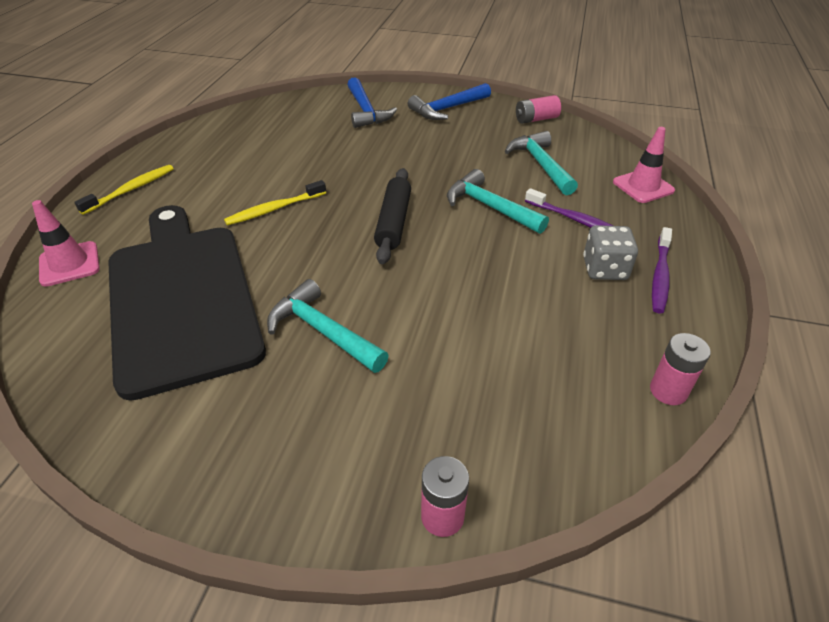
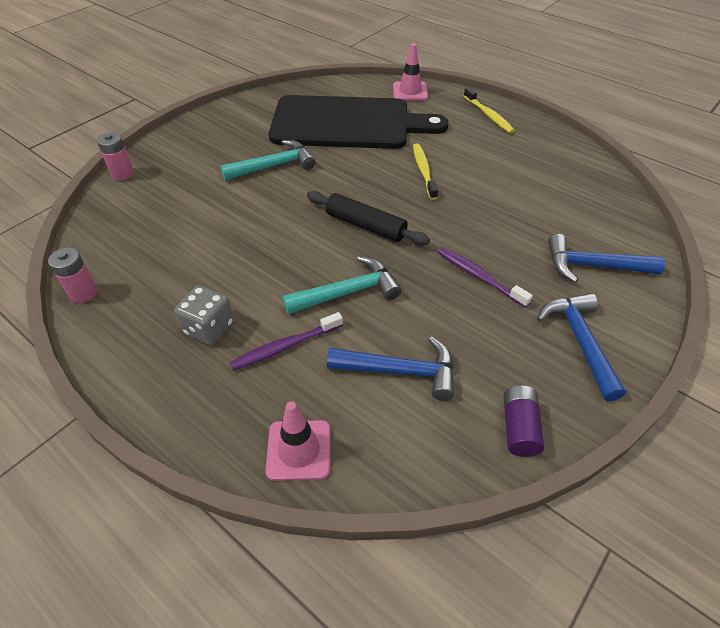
camera: 115 degrees right, 5 degrees up
turquoise hammer [505,131,578,195] -> blue hammer [327,336,454,401]
pink battery [516,95,561,124] -> purple battery [504,386,544,457]
purple toothbrush [652,227,672,313] -> purple toothbrush moved to [438,247,533,308]

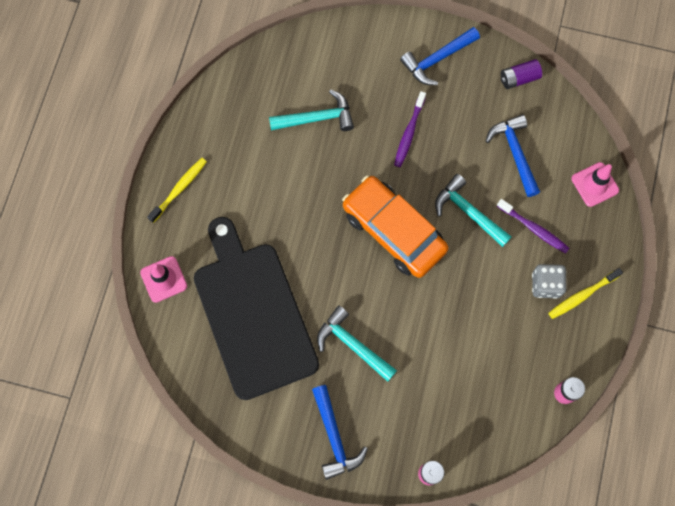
camera: 115 degrees left, 25 degrees up
black rolling pin [307,191,430,245] -> orange car [342,176,448,278]
yellow toothbrush [413,143,438,200] -> yellow toothbrush moved to [548,268,623,319]
blue hammer [548,234,665,283] -> blue hammer moved to [312,385,368,480]
none -> turquoise hammer [269,90,354,131]

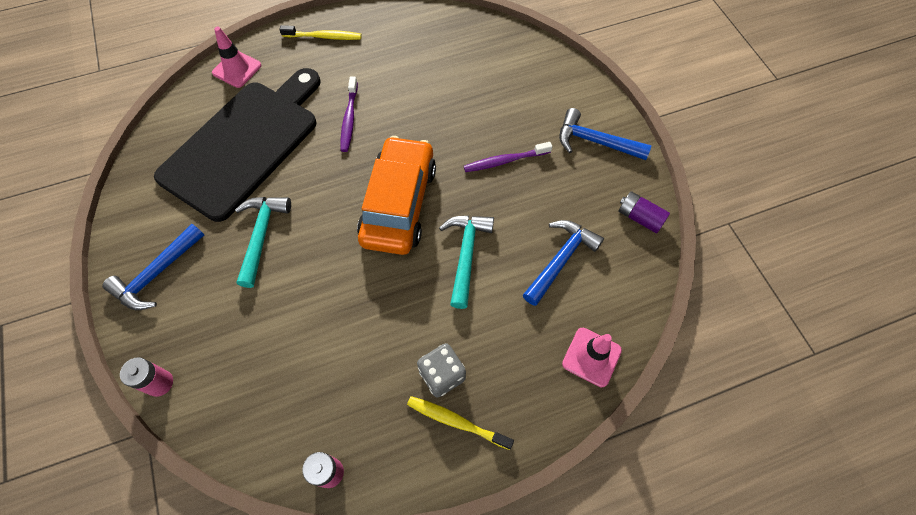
camera: 55 degrees right, 10 degrees down
turquoise hammer [269,90,354,131] -> none
purple toothbrush [497,199,569,254] -> purple toothbrush moved to [341,77,358,152]

